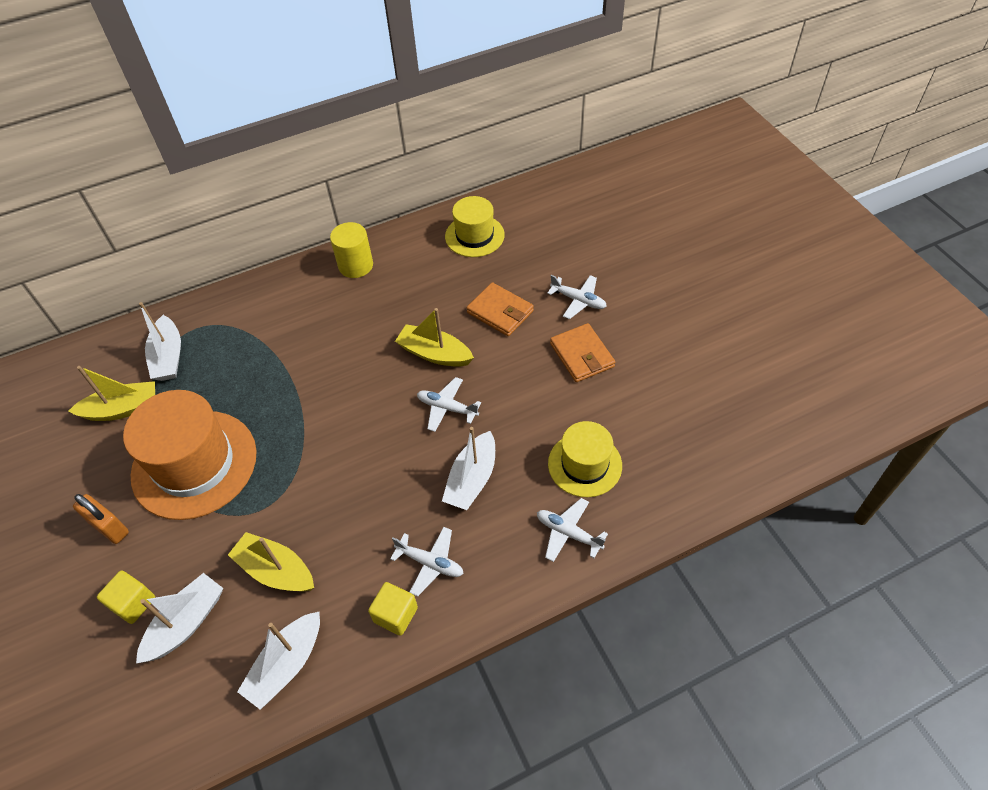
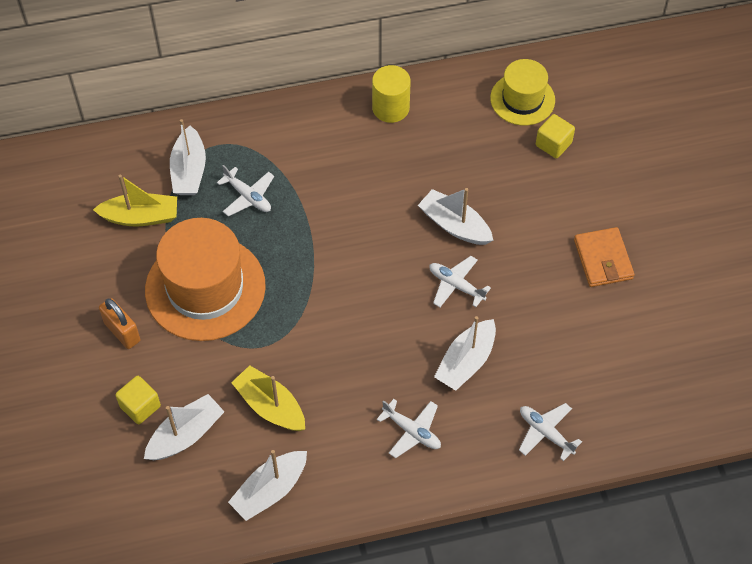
camera: 10 degrees right, 5 degrees up
yellow cube [368,582,418,636] -> yellow cube moved to [536,114,575,159]
yellow boat [395,308,474,367] -> white boat [418,188,493,245]
orange wallet [467,282,534,336] -> none
white plane [547,275,607,319] -> white plane moved to [217,165,274,216]
yellow hat [548,421,622,497] -> none

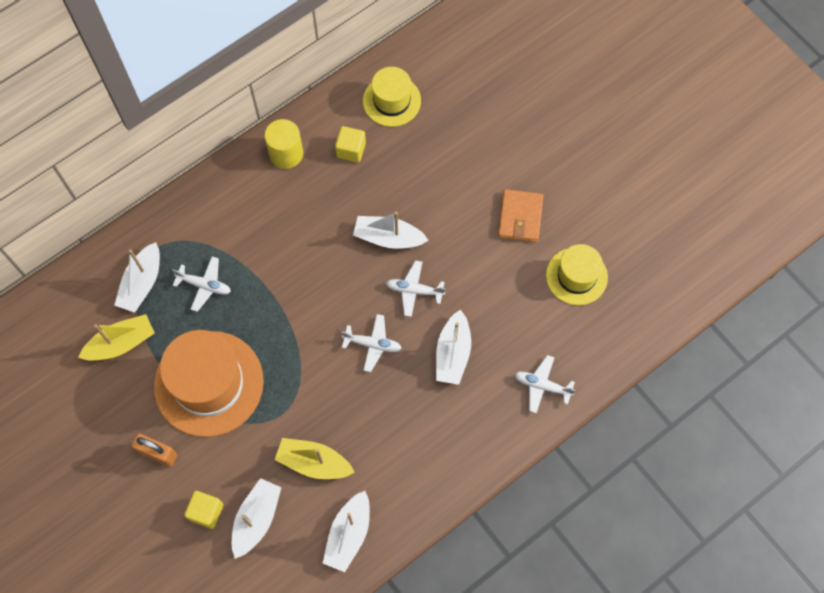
camera: 25 degrees left, 10 degrees up
white boat [170,119,206,195] -> white boat turned 45 degrees clockwise [114,242,160,313]
white plane [377,399,441,458] -> white plane moved to [341,314,402,372]
yellow cube [536,114,575,159] -> yellow cube moved to [335,126,366,162]
orange wallet [574,227,634,287] -> orange wallet turned 45 degrees clockwise [498,189,543,242]
none -> yellow hat [546,244,608,305]

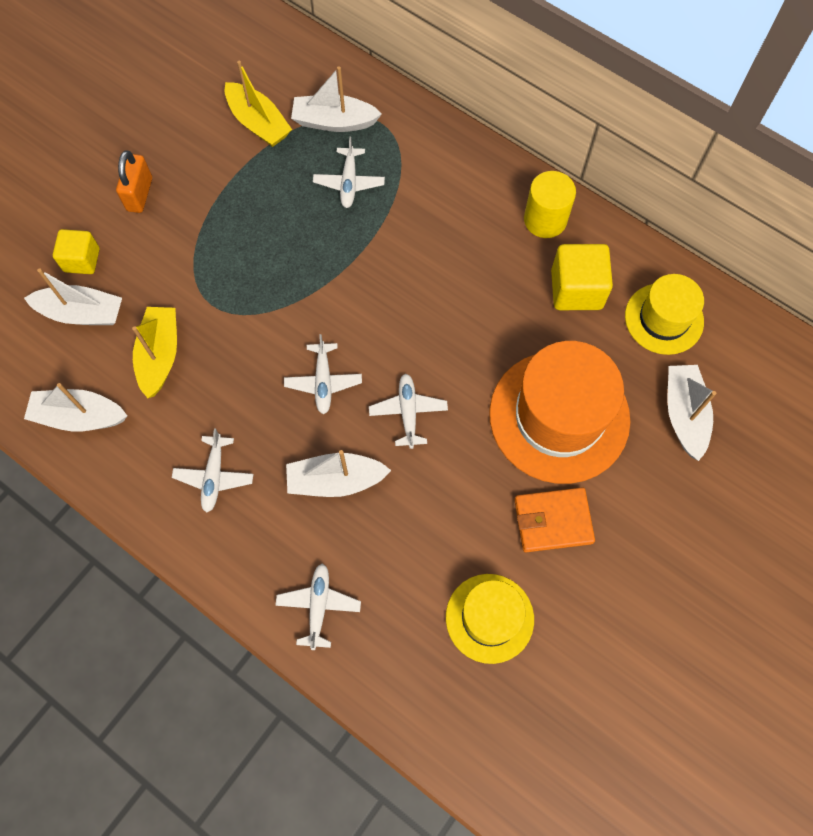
camera: 75 degrees right, 0 degrees up
orange hat [154,330,264,437] -> orange hat moved to [489,341,631,484]
yellow cube [335,126,366,162] -> yellow cube [551,244,613,310], size x1.51
white boat [353,212,429,249] -> white boat moved to [668,365,716,461]
none -> white plane [172,428,253,513]

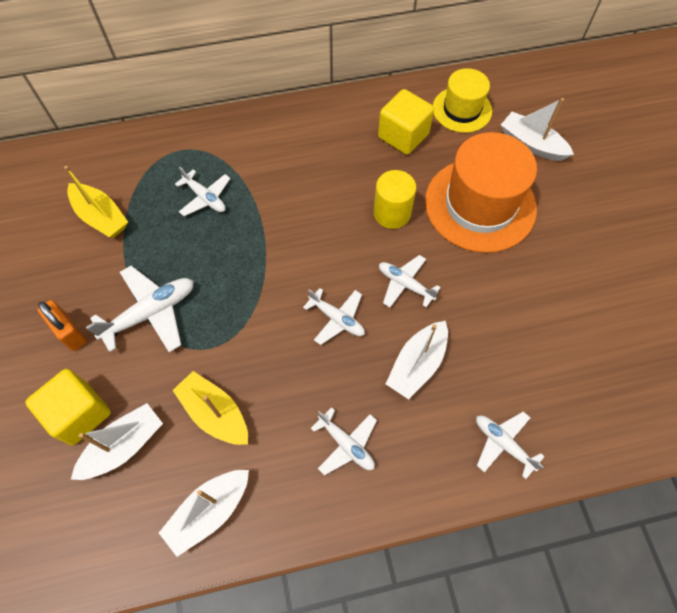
camera: 50 degrees left, 5 degrees down
yellow cube [53,229,100,274] -> yellow cube [25,369,111,445], size x1.51
yellow boat [225,61,292,147] -> yellow boat turned 45 degrees clockwise [64,166,128,238]
white boat [291,66,382,132] -> none
yellow hat [446,574,534,664] -> none
orange wallet [515,488,595,552] -> none
yellow cylinder [524,171,576,238] -> yellow cylinder moved to [374,170,416,229]
none -> white plane [86,266,194,353]

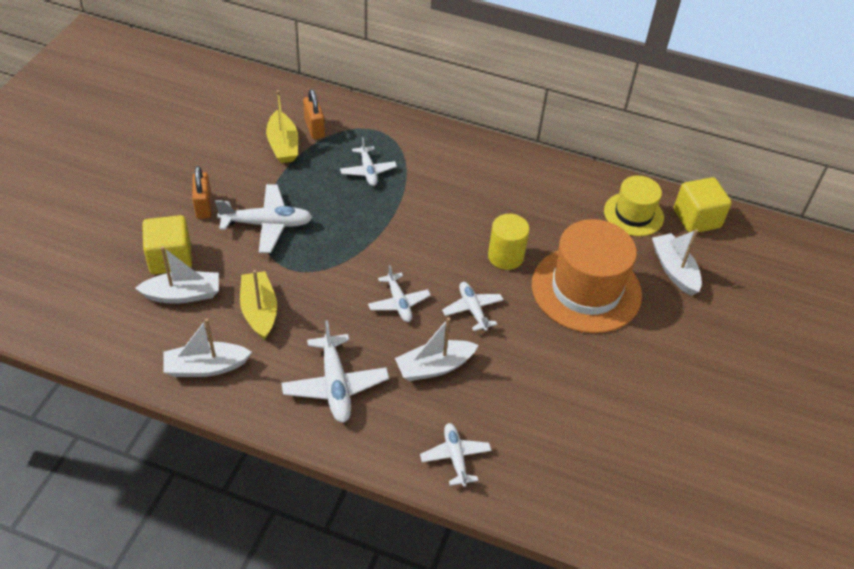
camera: 30 degrees right, 15 degrees down
white plane [311,407,377,475] -> white plane [282,320,389,423], size x1.56
yellow cube [378,89,434,155] -> yellow cube moved to [674,177,732,233]
none -> orange padlock [303,89,325,139]

